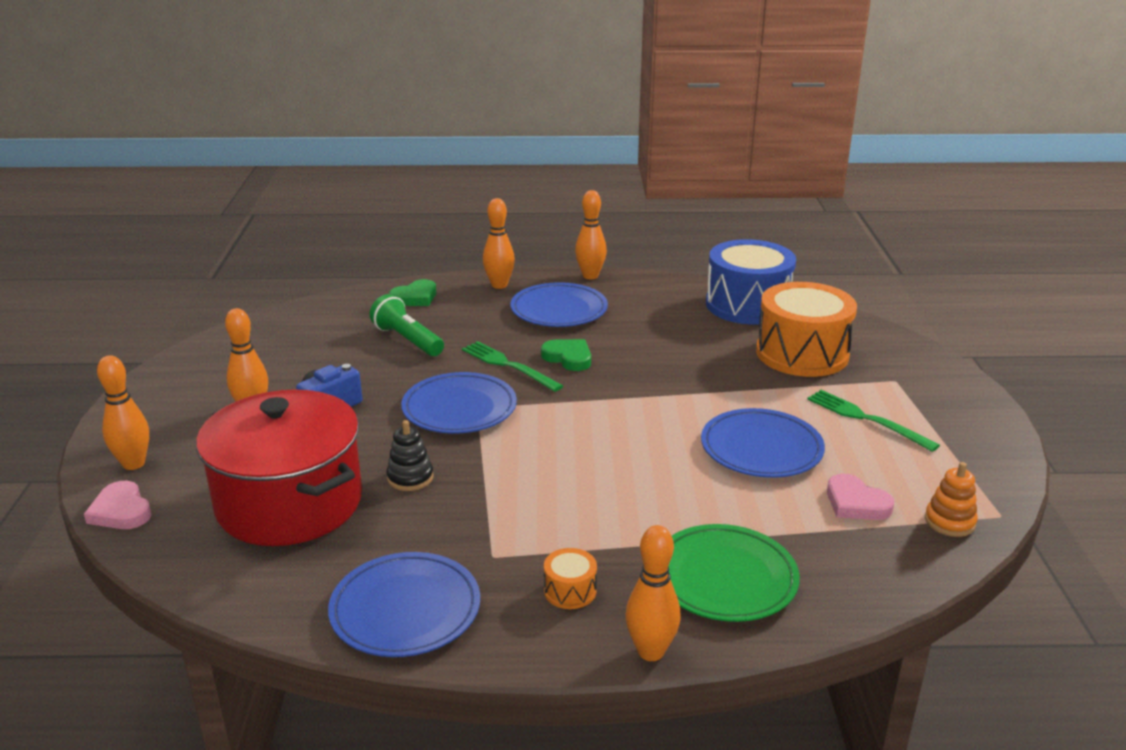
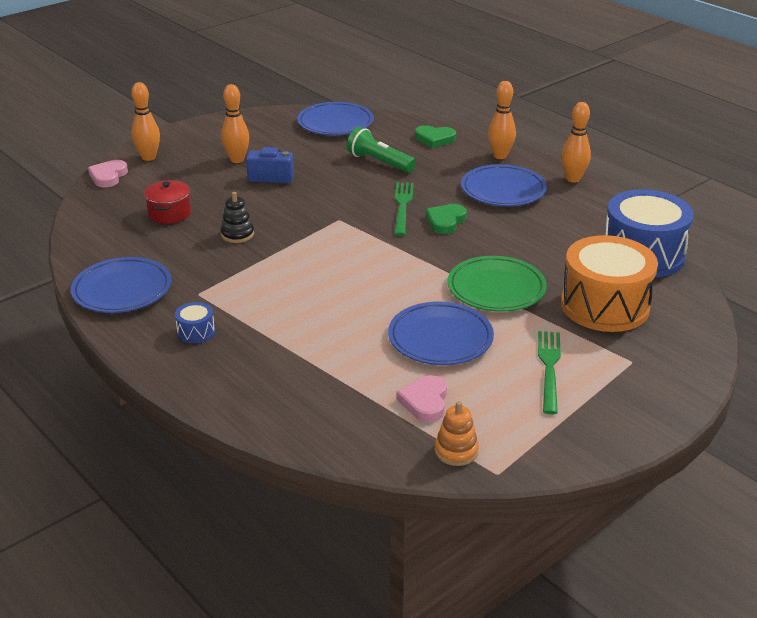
camera: 50 degrees right, 5 degrees up
red pot [196,389,362,546] -> red pot [144,180,191,224], size x0.44
green flashlight [370,294,444,356] -> green flashlight turned 60 degrees counterclockwise [347,127,416,173]
blue plate [401,372,517,433] -> blue plate moved to [297,102,374,135]
green heart [541,339,591,371] -> green heart turned 150 degrees counterclockwise [426,204,467,234]
orange drum [544,548,597,609] -> blue drum [175,302,215,343]
orange bowling pin [626,525,681,661] -> none
green plate [668,524,800,622] -> green plate moved to [448,256,547,312]

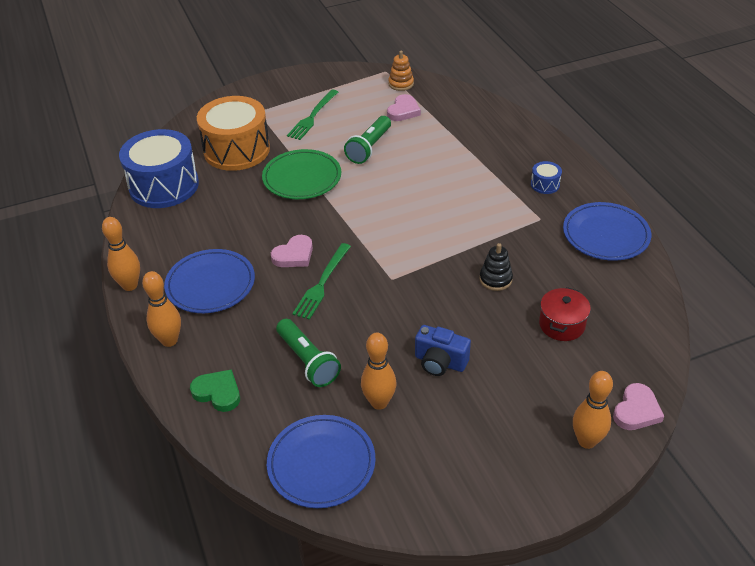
camera: 160 degrees left, 10 degrees up
orange bowling pin [221,84,249,163] -> orange bowling pin moved to [361,333,396,410]
blue plate [388,302,494,365] -> green flashlight [344,116,391,164]
green heart [426,204,467,234] -> pink heart [271,235,313,267]

